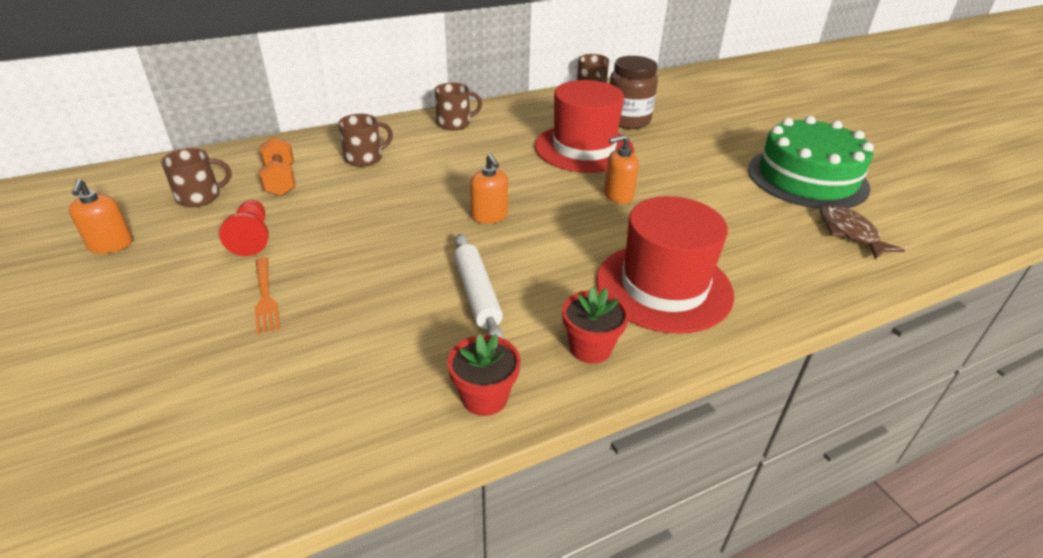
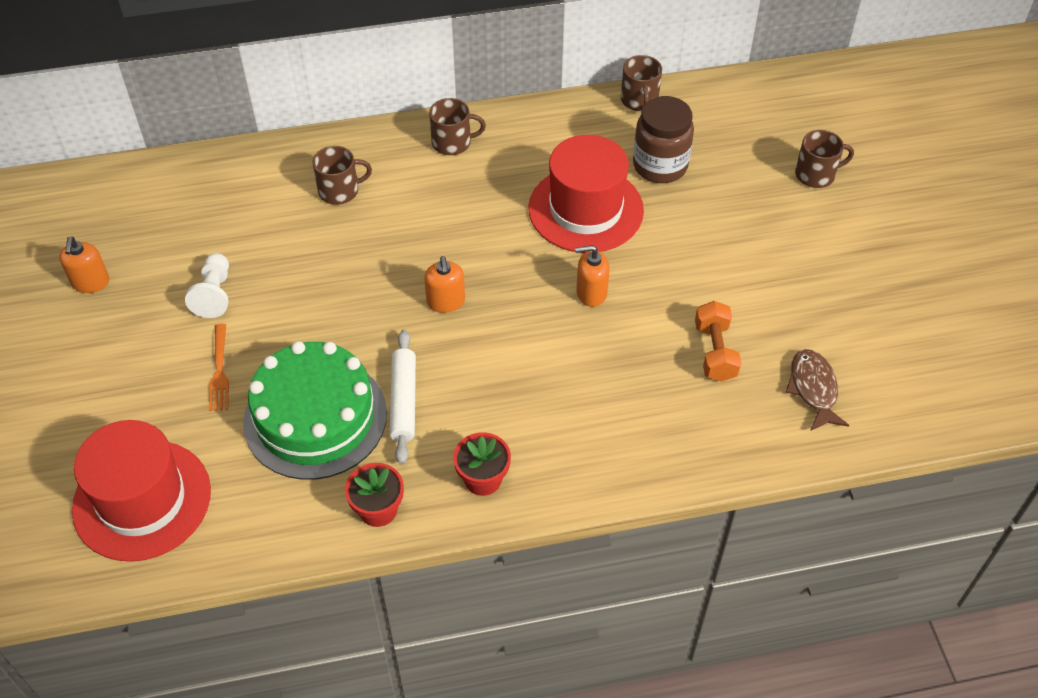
camera: 15 degrees right, 15 degrees up
brown mug [161,148,232,207] -> brown mug moved to [795,130,854,188]
red pawn [219,200,269,256] -> white pawn [185,253,229,318]
orange dumbbell [259,137,296,196] -> orange dumbbell moved to [695,301,741,382]
red hat [596,196,734,334] -> red hat moved to [72,420,211,562]
green cake [748,116,874,209] -> green cake moved to [243,341,387,480]

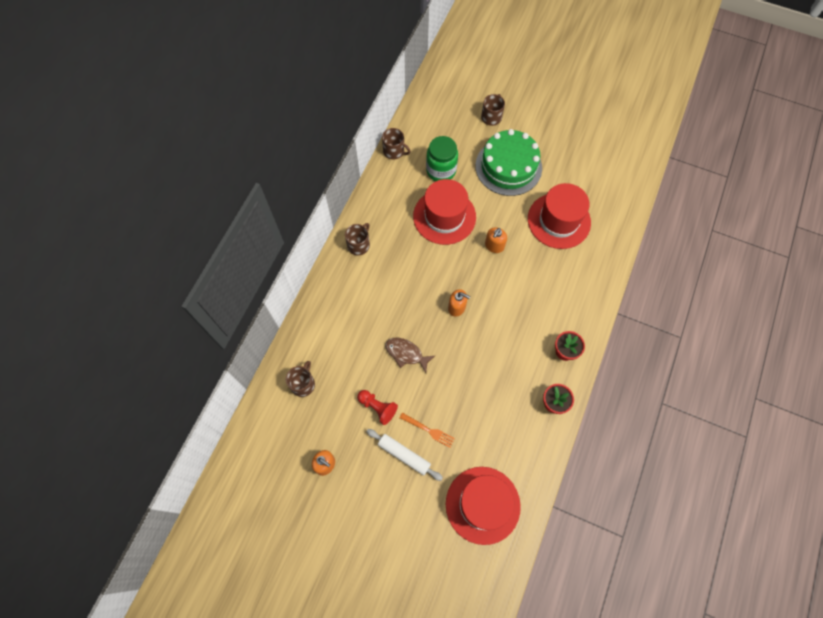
camera: 55 degrees left, 15 degrees up
white pawn [185,253,229,318] -> red pawn [357,390,398,425]
green cake [243,341,387,480] -> green cake moved to [475,129,542,196]
brown mug [312,146,372,205] -> brown mug moved to [286,361,315,397]
white rolling pin [390,330,416,464] -> white rolling pin moved to [366,429,443,481]
brown jar [633,96,694,183] -> green jar [426,136,458,181]
orange dumbbell [695,301,741,382] -> red hat [528,183,591,249]
brown fish [786,349,849,431] -> brown fish moved to [385,338,436,373]

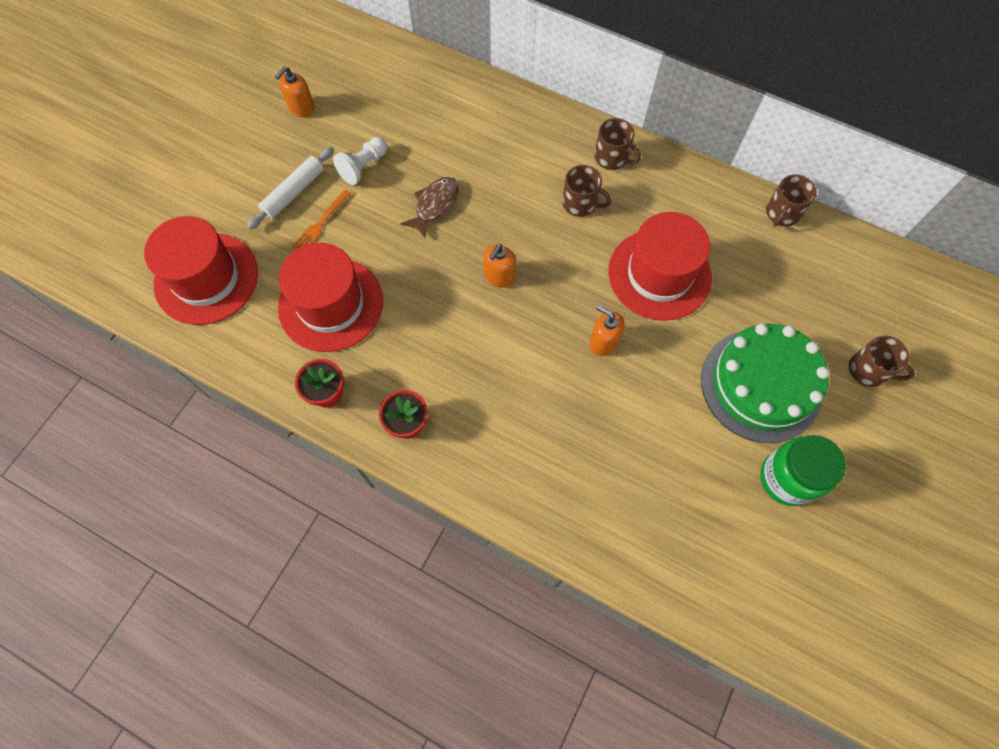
camera: 95 degrees right, 0 degrees up
brown mug [286,361,315,397] -> brown mug moved to [562,165,612,217]
red pawn [357,390,398,425] -> white pawn [333,137,388,185]
green jar [426,136,458,181] -> green jar moved to [760,435,846,506]
red hat [528,183,591,249] -> red hat moved to [278,243,383,352]

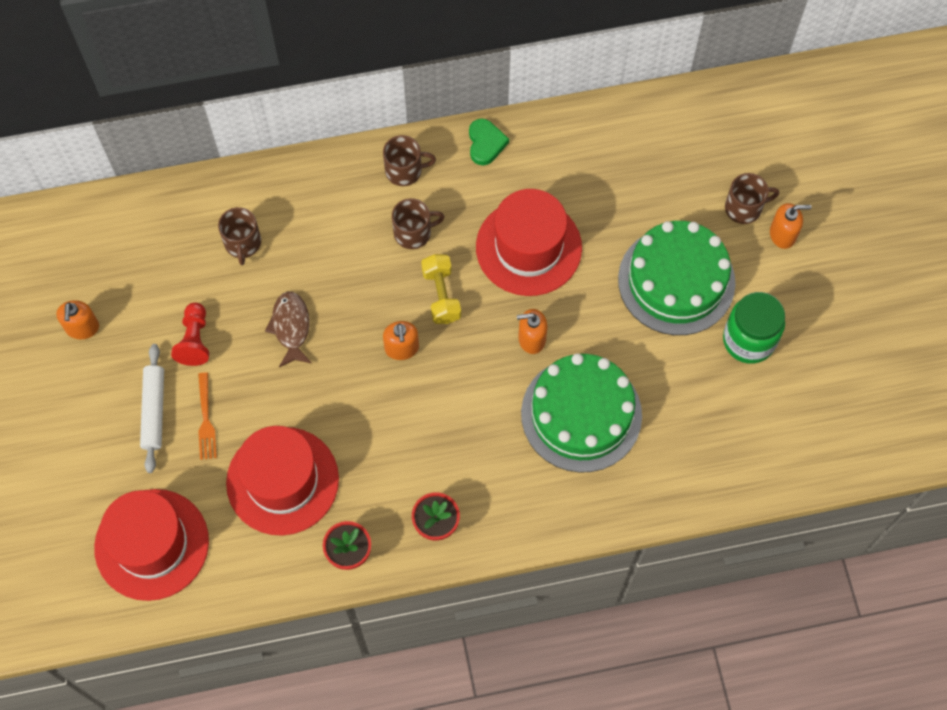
camera: 40 degrees left, 0 degrees up
white pawn [333,137,388,185] -> red pawn [171,303,209,366]
brown mug [766,174,817,227] -> brown mug moved to [218,207,261,265]
none -> yellow dumbbell [421,254,461,324]
none -> green heart [469,119,509,165]
none -> green cake [521,353,642,473]
none -> orange soap dispenser [770,203,811,249]

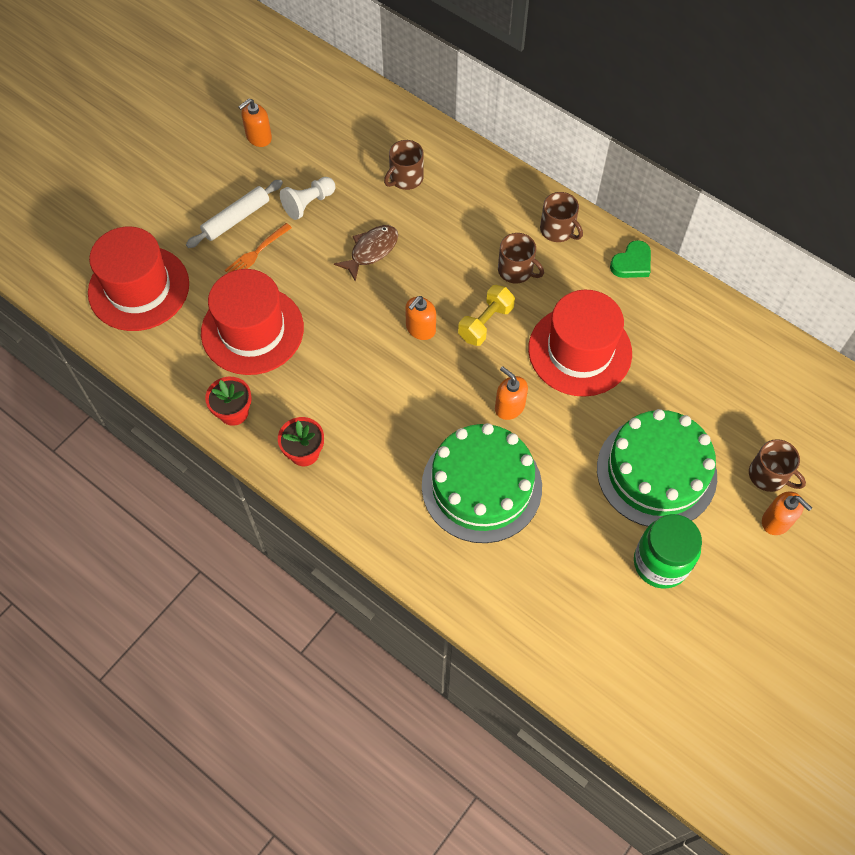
camera: 50 degrees right, 5 degrees down
red pawn [171,303,209,366] -> white pawn [280,177,335,220]

